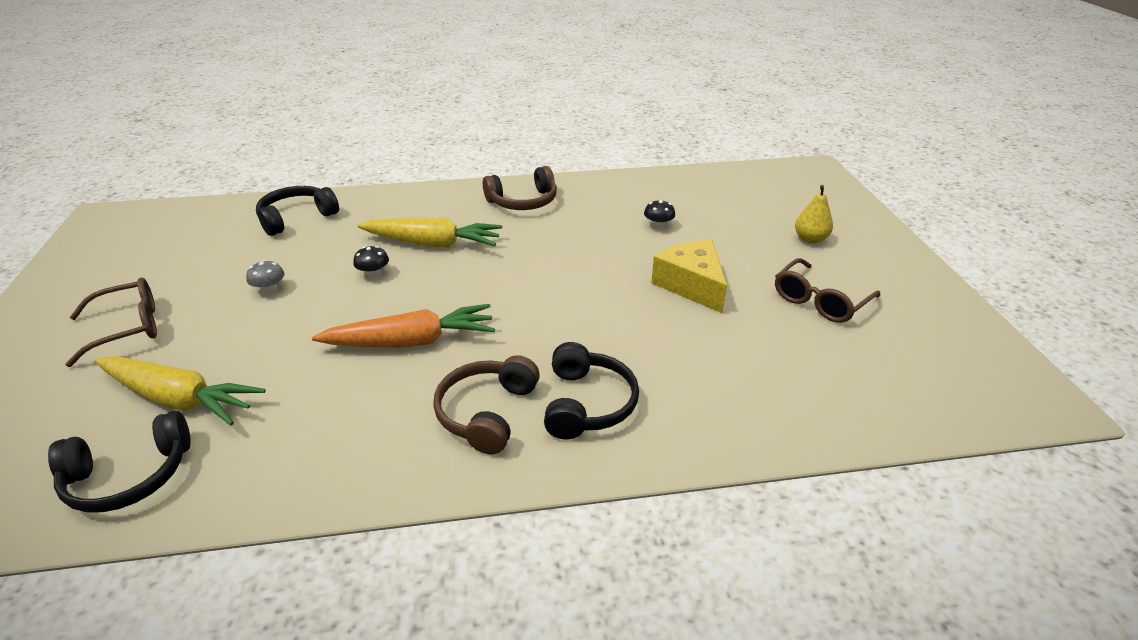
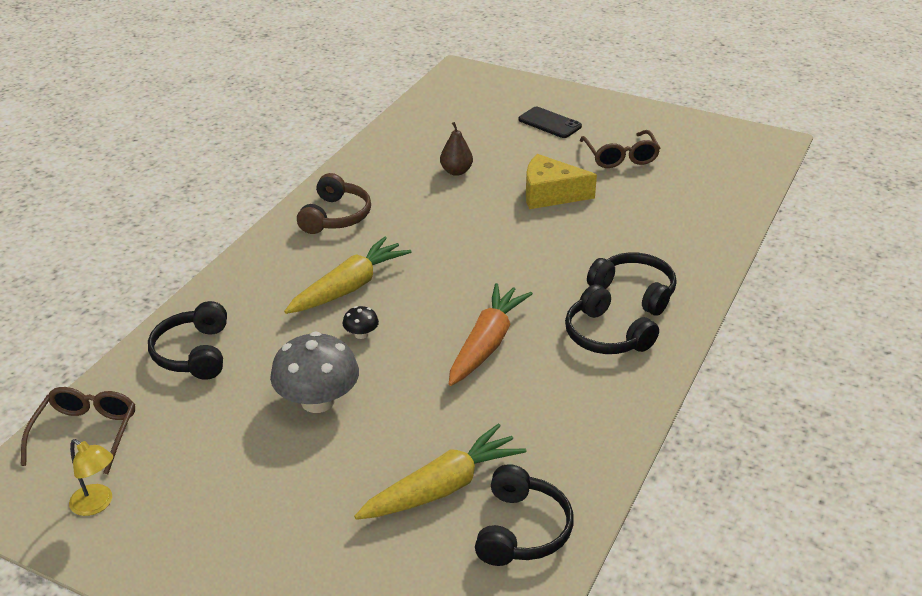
camera: 55 degrees left, 0 degrees up
brown glasses [66,277,157,367] -> brown glasses moved to [21,387,135,474]
grey mushroom [246,260,285,293] -> grey mushroom [270,332,359,413], size x2.25
brown headphones [433,355,540,455] -> black headphones [565,284,659,354]
black mushroom [644,199,675,229] -> brown pear [440,122,473,176]
yellow pear [795,185,833,244] -> black phone [518,107,582,138]
none -> yellow lamp [69,439,113,516]

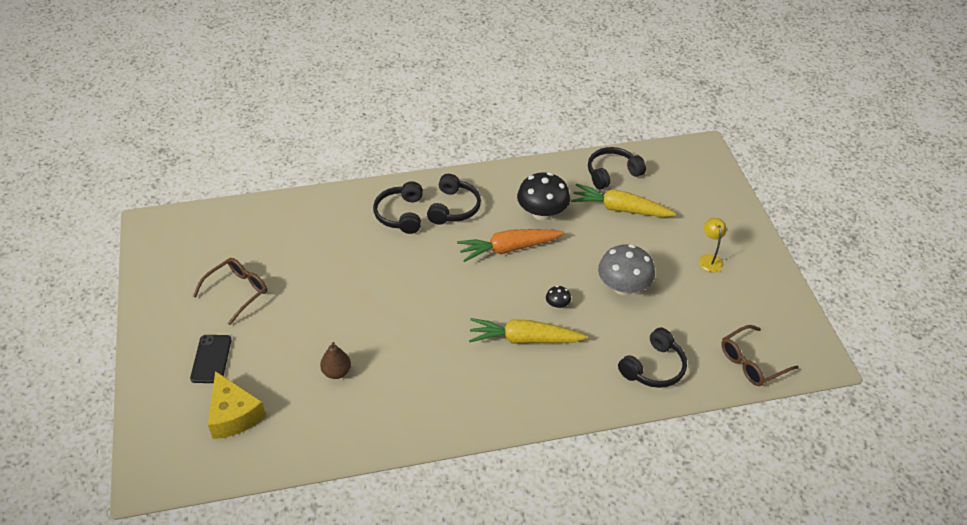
camera: 130 degrees left, 10 degrees up
yellow lamp [69,439,113,516] -> yellow lamp moved to [699,218,726,272]
brown headphones [297,173,371,234] -> none
yellow cheese [526,154,597,209] -> yellow cheese moved to [208,371,266,439]
none -> black mushroom [517,172,570,221]

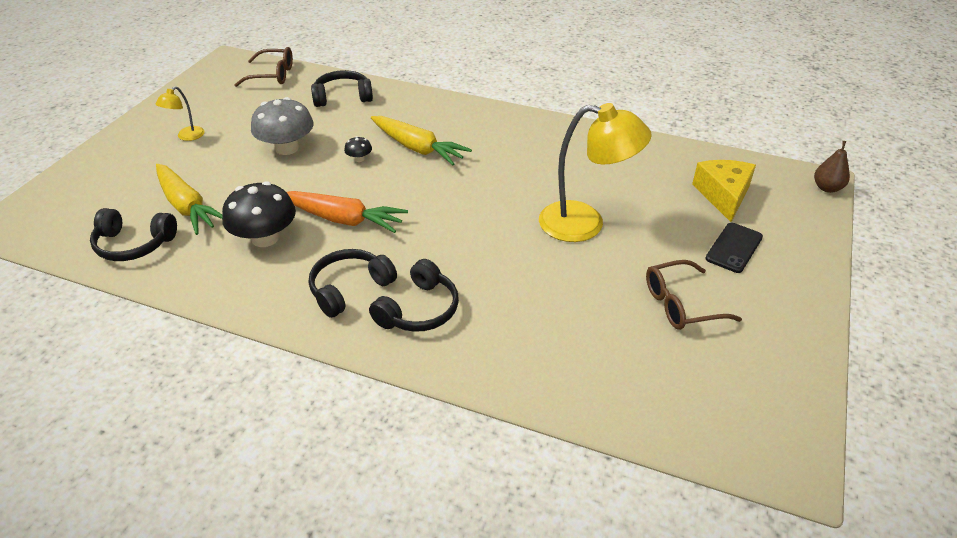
camera: 145 degrees left, 5 degrees down
brown pear [320,342,351,379] -> brown pear moved to [814,141,850,193]
none -> yellow lamp [539,103,652,242]

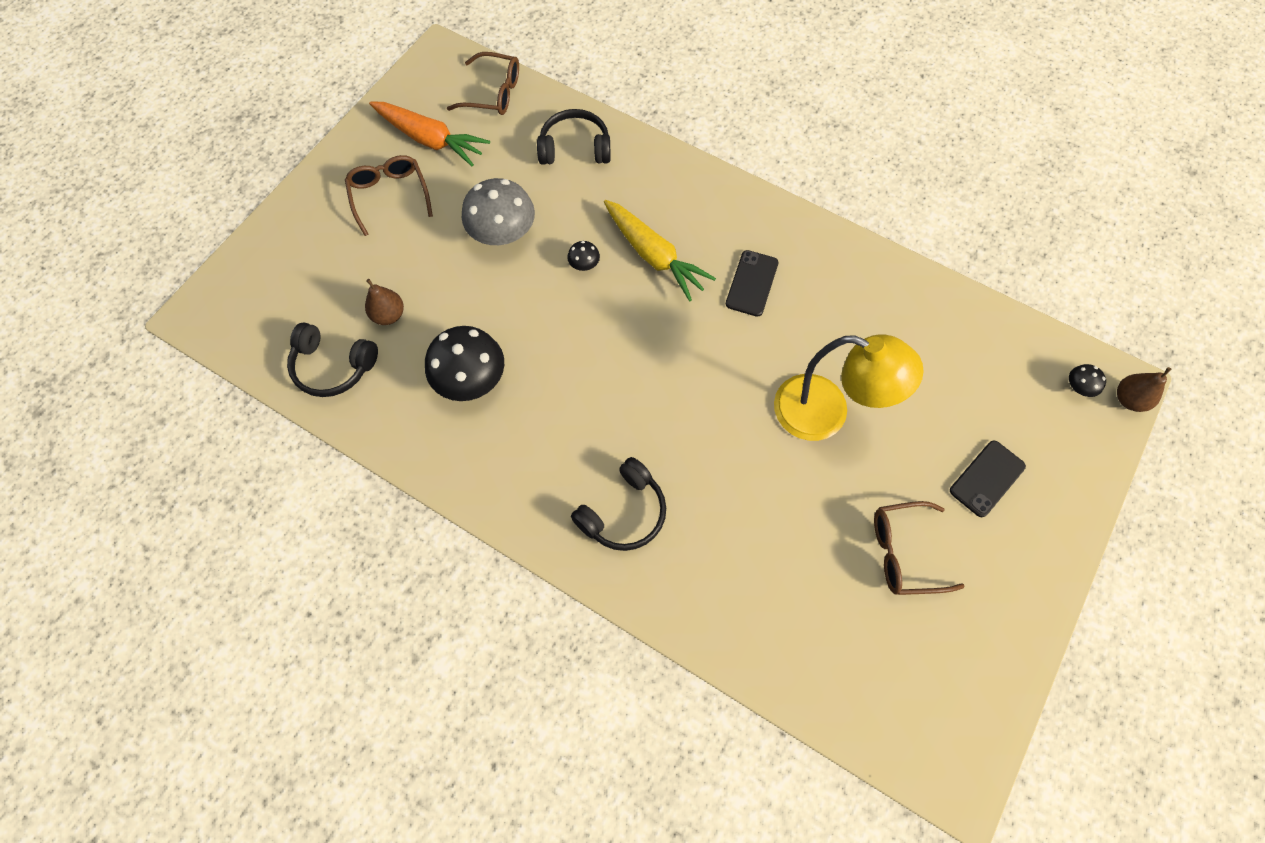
camera: 10 degrees right, 25 degrees up
yellow lamp [156,86,205,141] -> brown glasses [345,155,433,236]
yellow carrot [156,164,222,235] -> brown pear [365,279,404,325]
orange carrot [287,191,408,233] -> orange carrot moved to [369,102,490,166]
black headphones [309,249,397,318] -> none
yellow cheese [692,160,756,222] -> none
none -> black phone [726,250,779,317]
none -> black mushroom [1069,364,1106,397]

